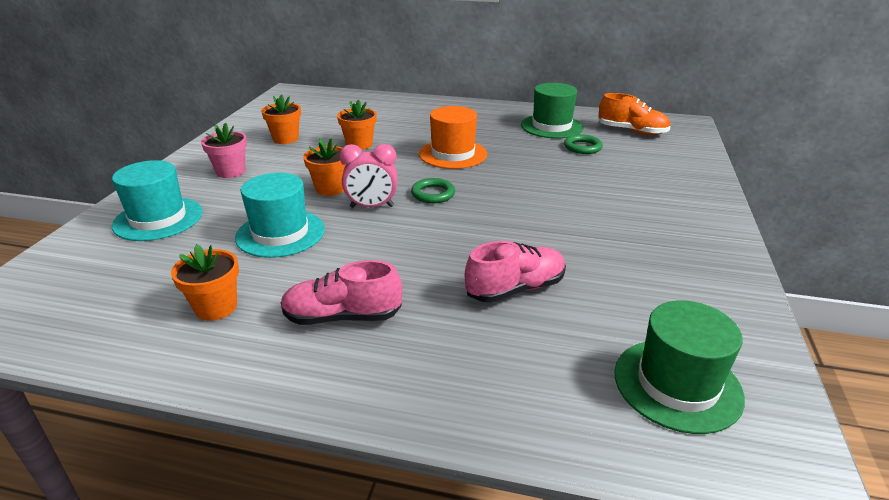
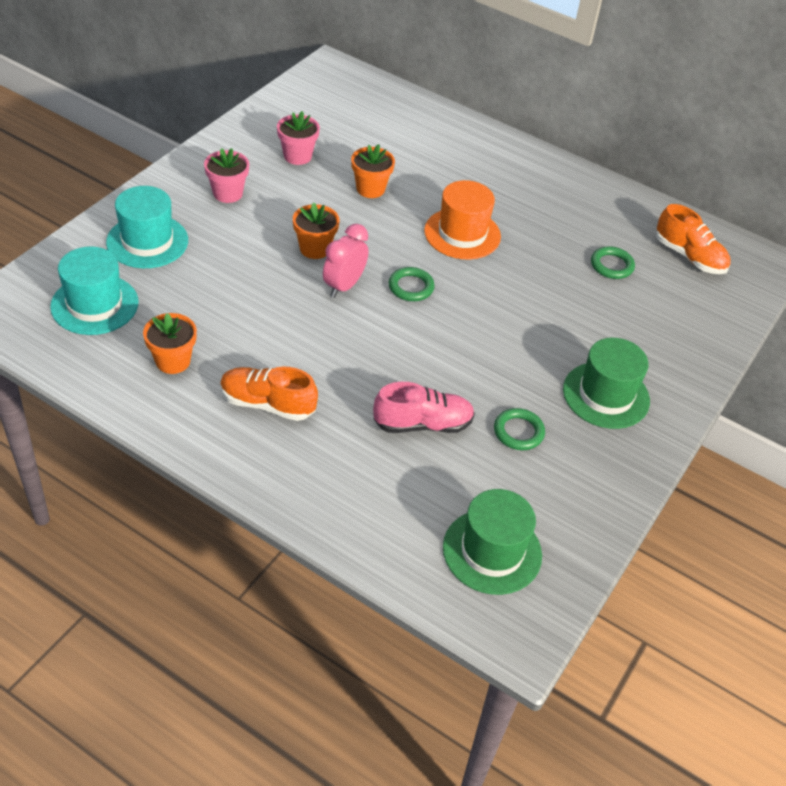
camera: 15 degrees right, 15 degrees up
turquoise hat [235,173,325,258] -> turquoise hat moved to [50,247,138,335]
orange flower pot [261,94,301,144] -> pink flower pot [277,111,320,165]
pink shoe [281,260,402,325] -> orange shoe [220,367,318,421]
pink clock [340,144,397,208] -> pink clock turned 105 degrees clockwise [323,224,368,298]
green hat [521,83,583,138] -> green hat moved to [563,338,650,429]
none -> green ring [494,408,545,450]

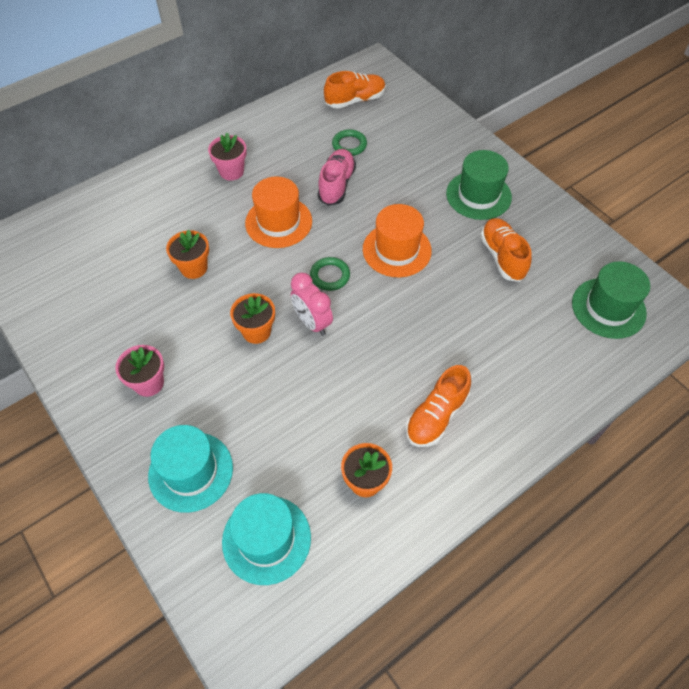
camera: 65 degrees left, 10 degrees up
pink flower pot [277,111,320,165] -> pink flower pot moved to [208,133,247,181]
pink shoe [373,382,475,433] -> pink shoe moved to [318,149,356,206]
green ring [494,408,545,450] -> orange shoe [480,218,532,282]
none -> orange hat [363,204,432,277]

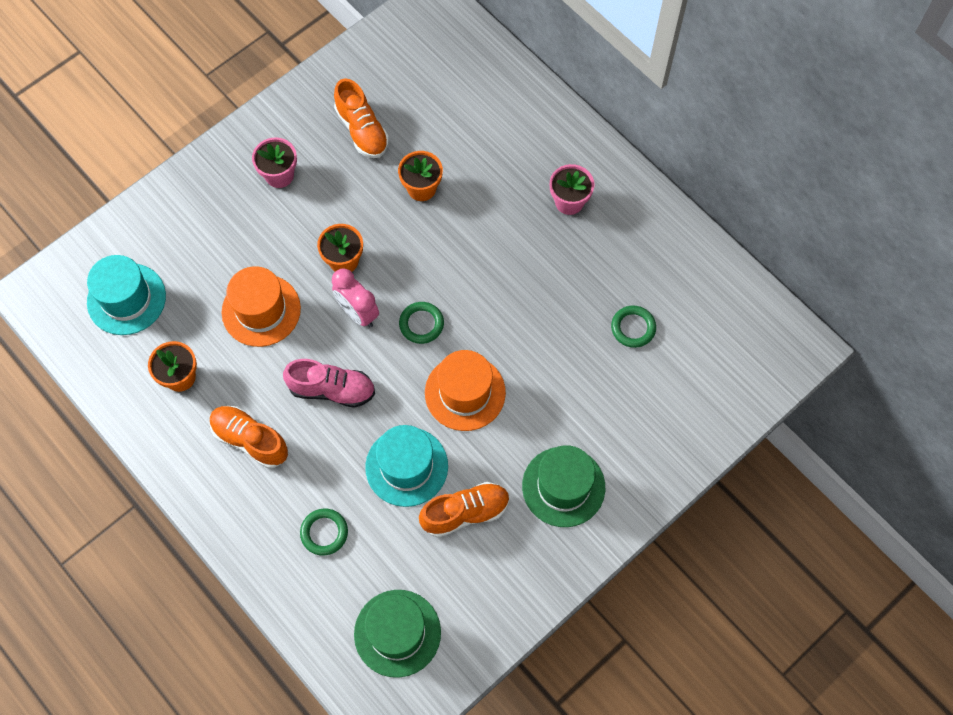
camera: 85 degrees right, 10 degrees up
turquoise hat [148,425,233,513] -> turquoise hat moved to [365,425,448,507]
orange hat [245,176,312,248] -> orange hat moved to [222,266,301,347]
pink clock [291,273,333,336] -> pink clock turned 90 degrees counterclockwise [332,268,379,327]
pink shoe [318,149,356,206] -> pink shoe moved to [283,359,375,408]
orange shoe [324,71,386,109] -> orange shoe moved to [334,78,389,158]
none -> green ring [300,508,348,556]

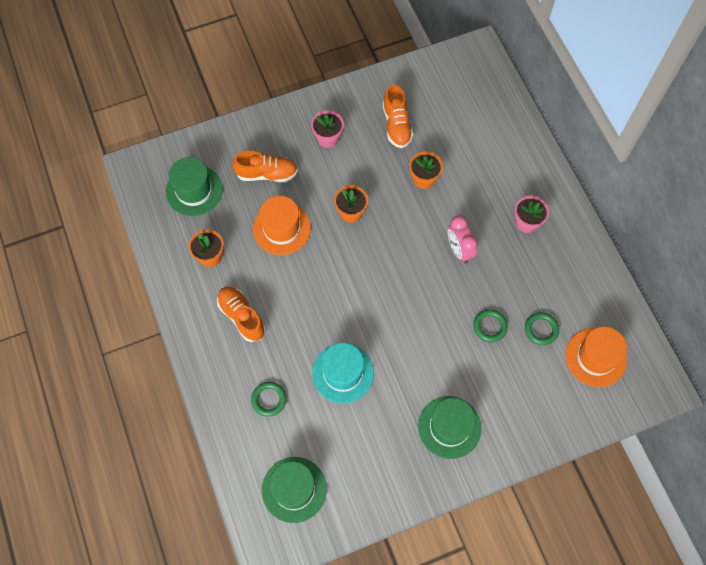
camera: 20 degrees right, 0 degrees up
turquoise hat [87,255,166,335] -> green hat [166,157,223,216]
pink shoe [283,359,375,408] -> none
pink clock [332,268,379,327] -> pink clock moved to [448,215,478,263]
green ring [399,302,444,344] -> green ring moved to [473,309,508,342]
orange shoe [419,482,510,538] -> orange shoe moved to [232,151,298,182]
orange hat [425,350,506,431] -> orange hat moved to [565,327,627,387]

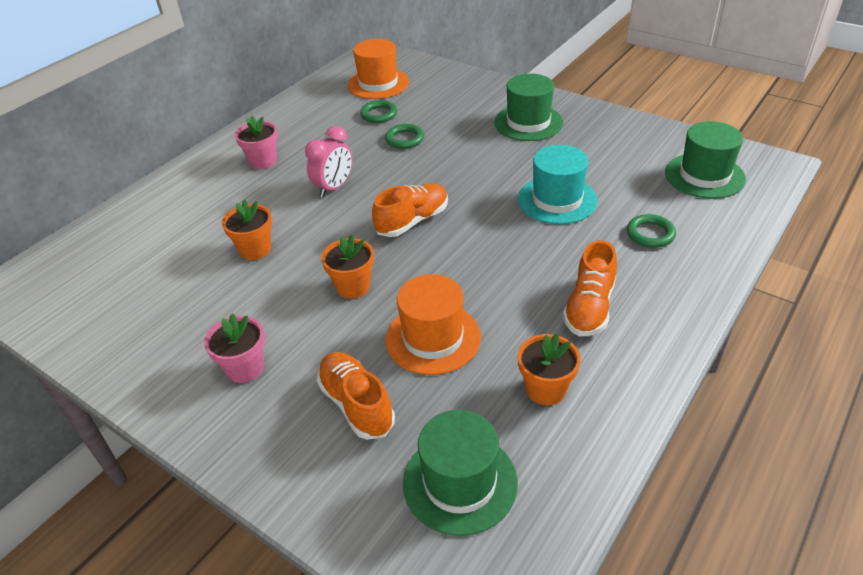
camera: 120 degrees left, 25 degrees down
orange shoe [383,85,413,148] -> orange shoe moved to [372,184,448,237]

